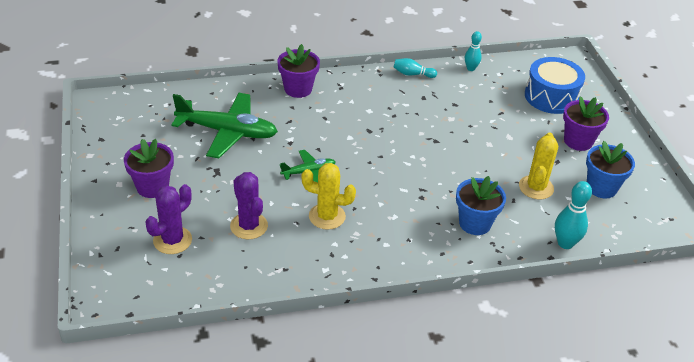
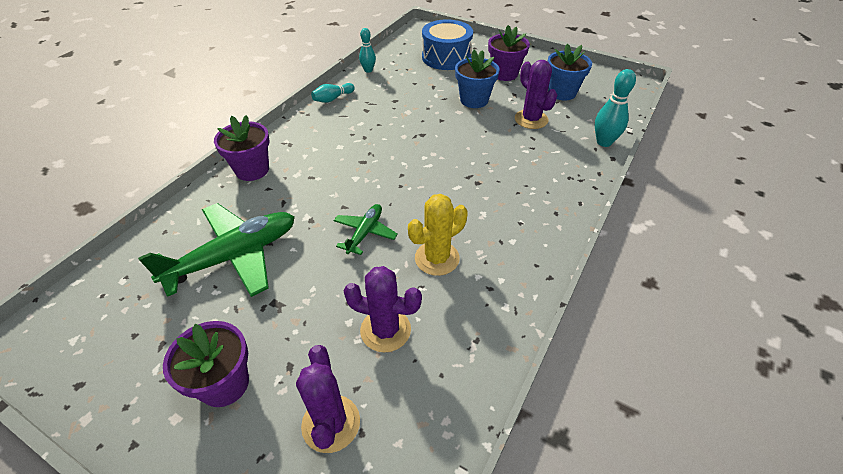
camera: 45 degrees left, 5 degrees up
blue flower pot [456,176,506,235] -> blue flower pot moved to [455,50,500,108]
yellow cactus [519,133,558,200] -> purple cactus [515,60,557,129]

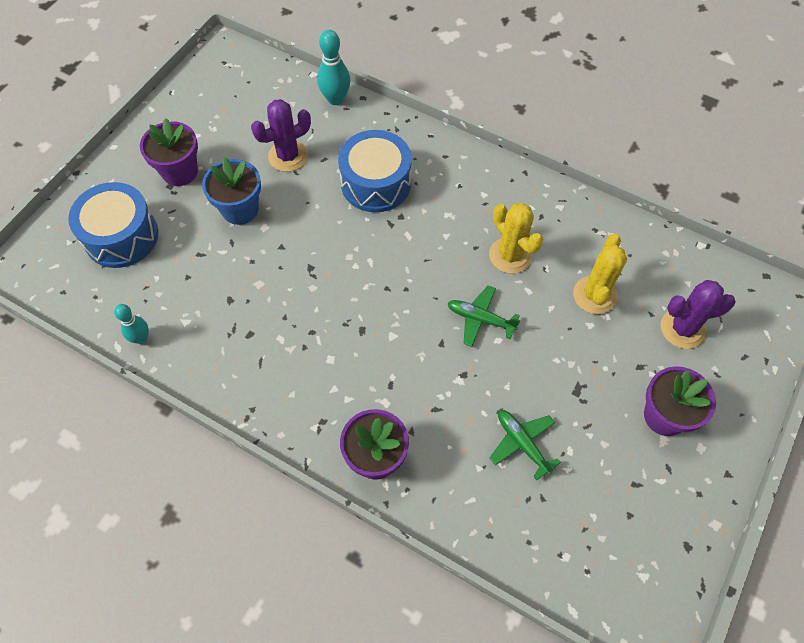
camera: 90 degrees left, 15 degrees up
green plane [138,203,295,297] -> green plane [490,410,561,480], size x0.52
turquoise bowling pin [311,83,355,103] -> none
purple cactus [344,266,422,352] -> yellow cactus [573,234,627,314]
blue flower pot [548,44,592,101] -> none
none -> blue drum [338,130,412,212]

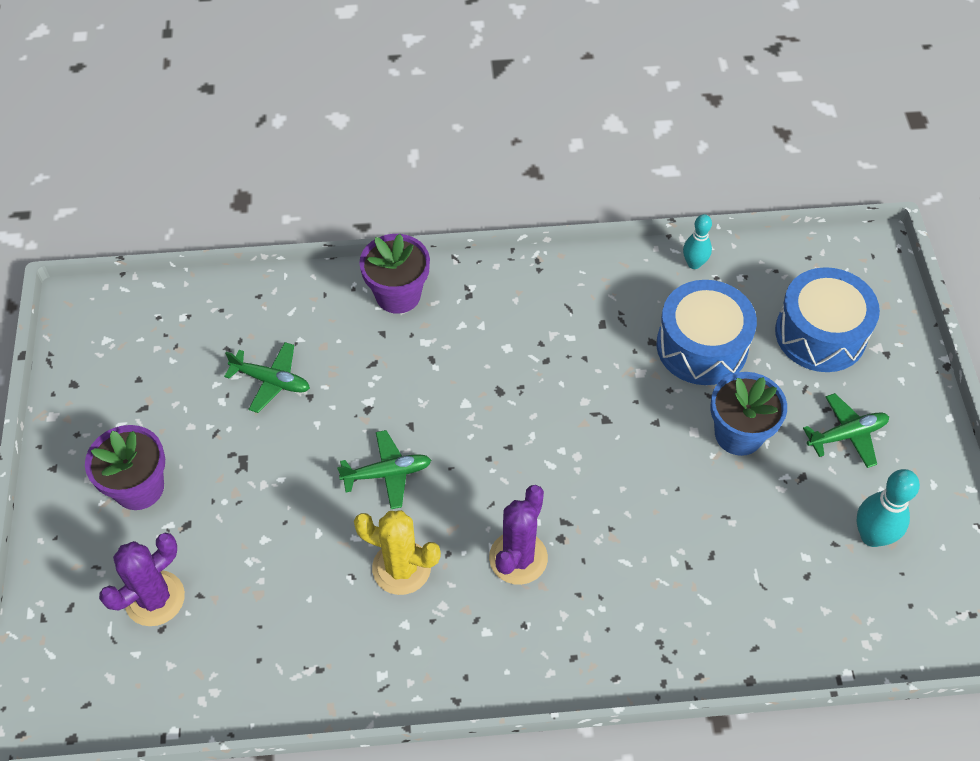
camera: 145 degrees right, 5 degrees down
purple flower pot [140,118,198,186] -> green plane [803,393,889,468]
purple cactus [251,99,311,172] -> purple cactus moved to [489,485,548,585]
turquoise bowling pin [317,30,350,105] -> turquoise bowling pin moved to [857,469,920,547]
blue drum [338,130,412,212] -> blue drum moved to [656,280,757,385]
yellow cactus [573,234,627,314] -> none

